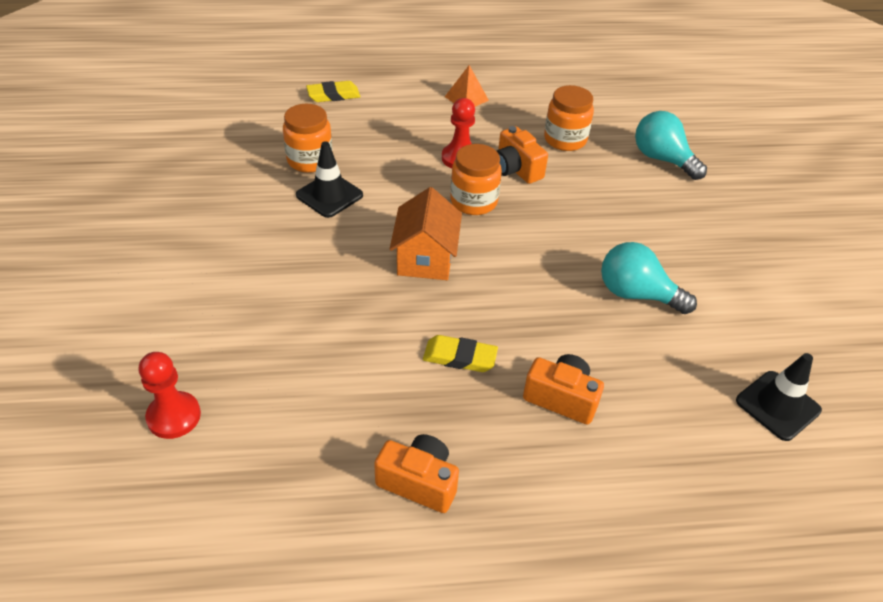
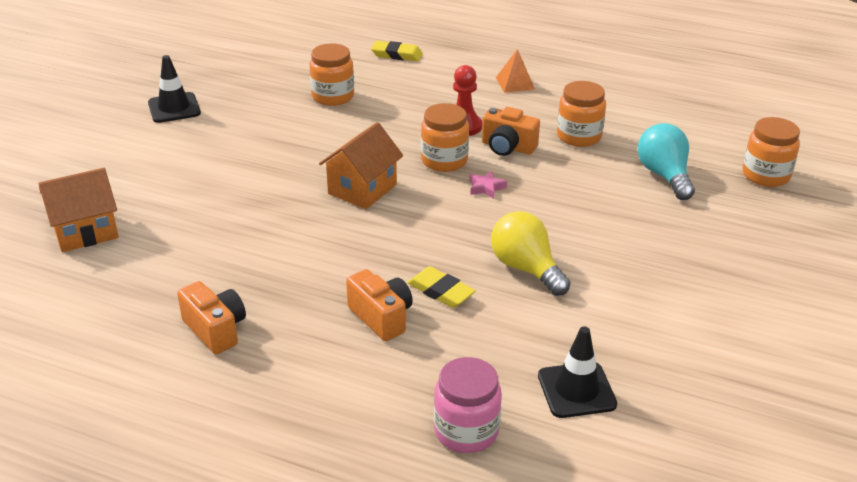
camera: 30 degrees right, 10 degrees down
red pawn [139,352,201,439] -> orange house [38,168,119,252]
black traffic cone [296,141,363,218] -> black traffic cone moved to [148,55,201,123]
yellow eraser [423,335,498,372] -> yellow eraser moved to [407,266,476,308]
orange camera [497,126,548,184] -> orange camera turned 60 degrees counterclockwise [482,107,540,156]
turquoise light bulb [601,242,697,314] -> yellow light bulb [491,211,571,296]
none -> pink jar [434,357,502,453]
none -> pink star [469,170,507,199]
none -> orange jar [742,117,800,187]

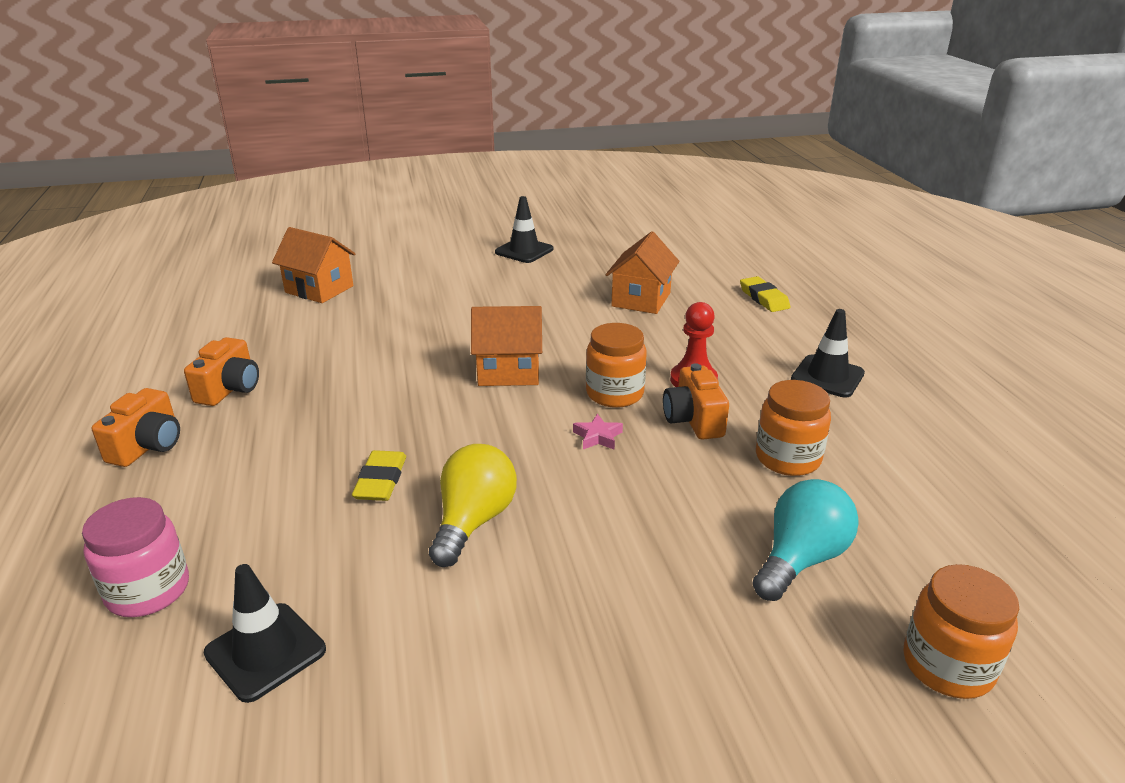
camera: 55 degrees right, 5 degrees down
orange jar [309,43,354,106] -> orange house [606,231,679,314]
orange camera [346,269,413,341] -> orange camera moved to [92,388,180,467]
orange pyramid [496,49,535,93] -> black traffic cone [791,309,865,398]

